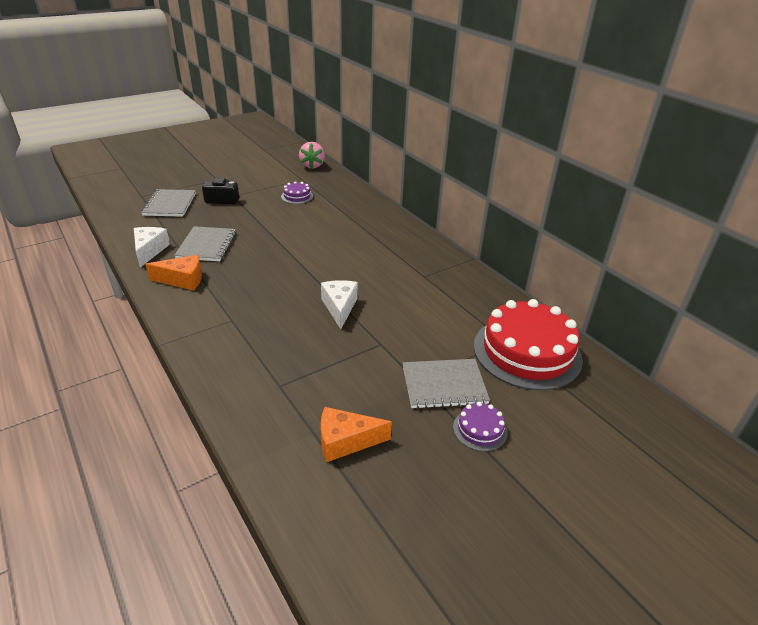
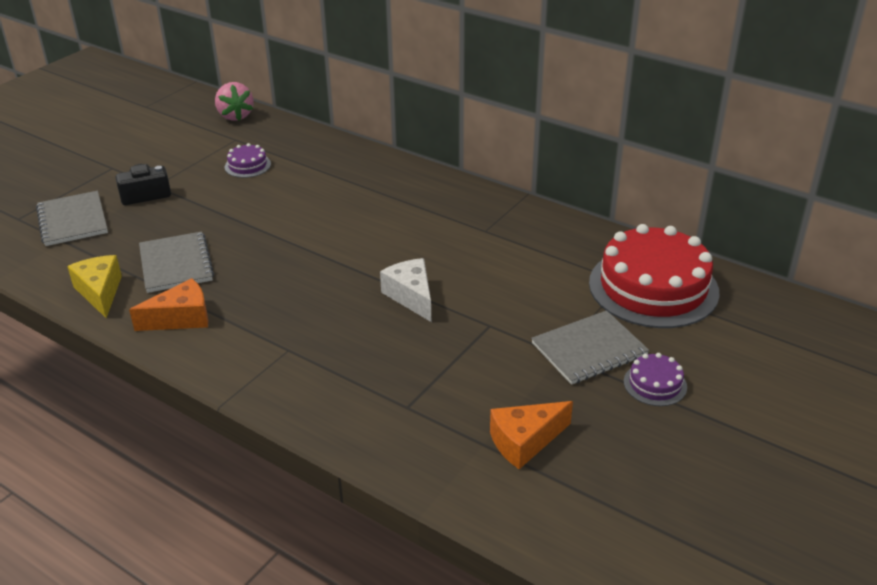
camera: 20 degrees left, 0 degrees up
white cheese [134,227,170,267] -> yellow cheese [67,255,122,318]

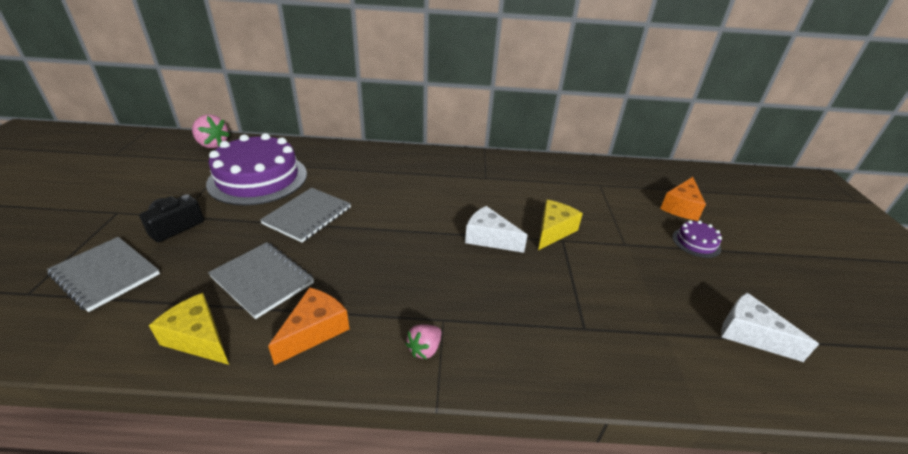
camera: 35 degrees left, 0 degrees up
purple cake [225,143,271,178] -> purple cake [206,133,307,205], size x2.31
orange cheese [490,401,573,469] -> orange cheese moved to [660,177,706,221]
grey notebook [531,310,649,385] -> grey notebook moved to [260,188,351,242]
red cake [589,224,720,328] -> none
none -> pink strawberry [405,324,441,359]
none -> yellow cheese [538,200,583,250]
none -> white cheese [721,293,819,362]

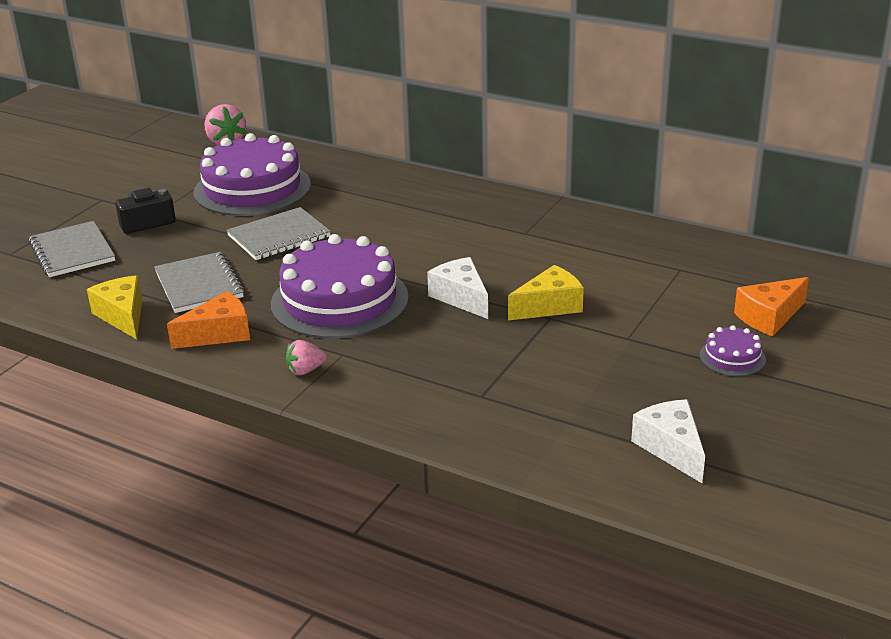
camera: 30 degrees right, 5 degrees down
none -> purple cake [271,234,409,339]

